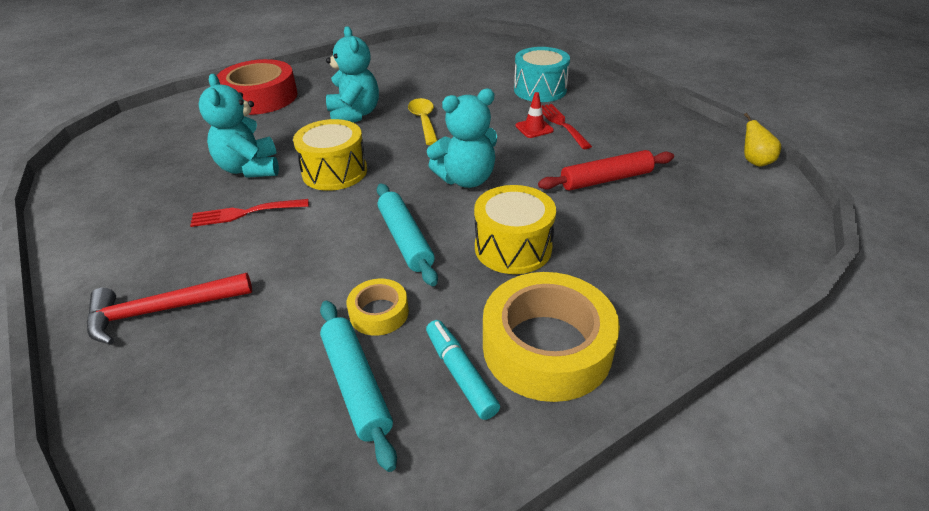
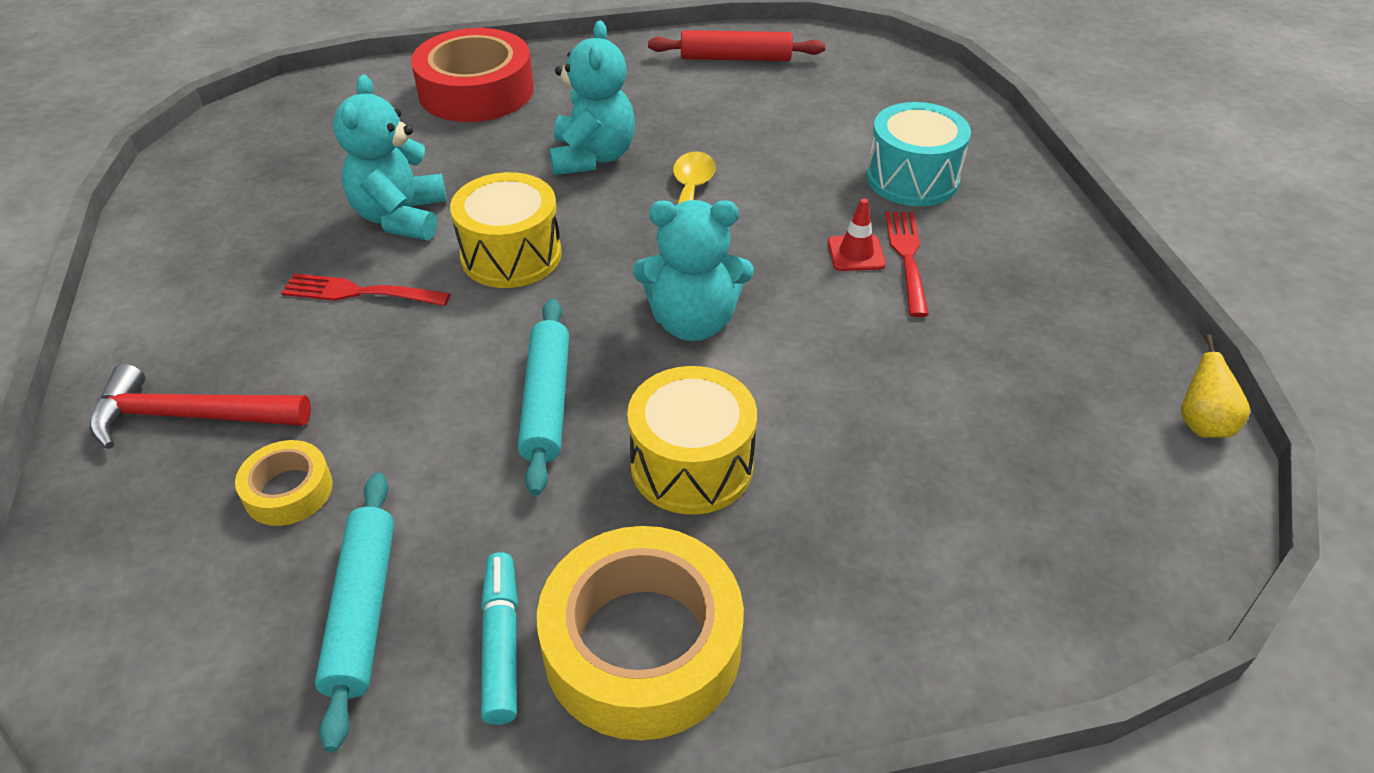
camera: 20 degrees right, 5 degrees up
yellow tape [347,279,409,336] -> yellow tape moved to [235,440,333,526]
red rolling pin [538,150,674,191] -> red rolling pin moved to [648,30,825,61]

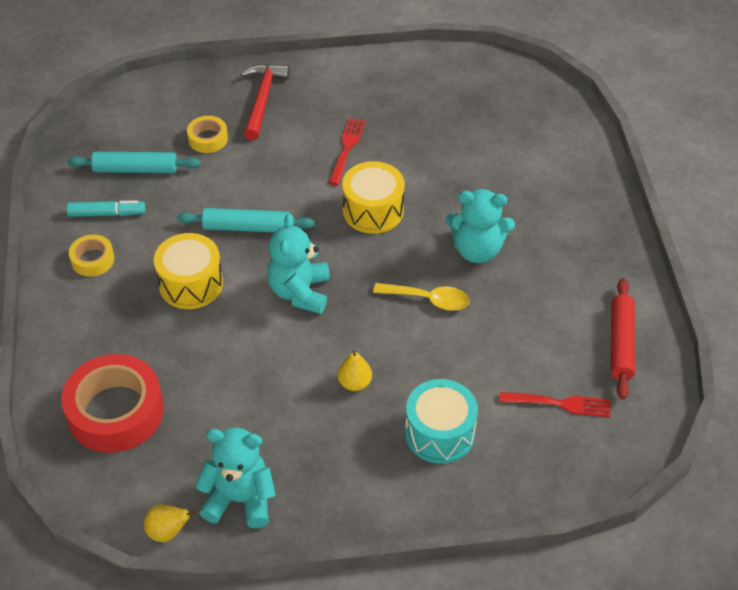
camera: 95 degrees right, 5 degrees up
turquoise teddy bear [333,75,447,240] -> turquoise teddy bear moved to [195,428,276,529]
red tape [411,28,534,122] -> red tape moved to [61,354,164,453]
yellow tape [537,526,744,741] -> yellow tape [69,235,114,277], size x0.49
red traffic cone [828,198,886,271] -> yellow pear [338,350,372,391]
red fork [885,211,929,317] -> red fork moved to [499,392,610,417]

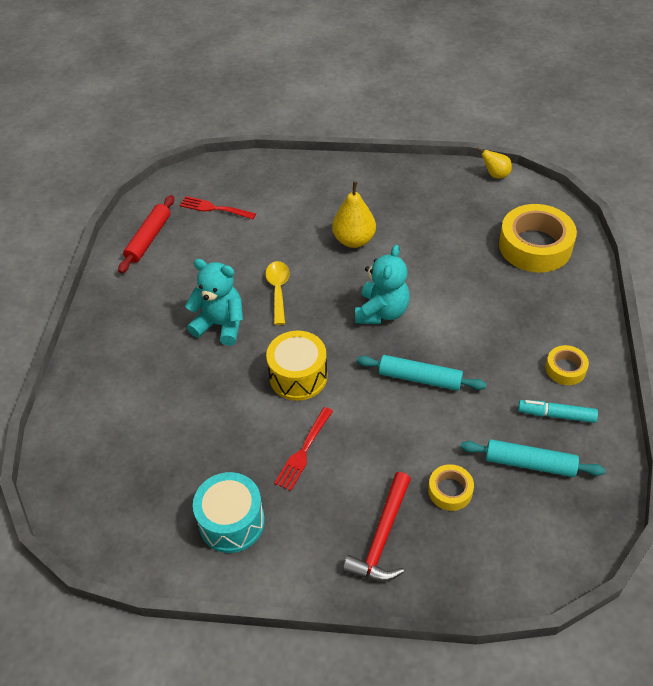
camera: 165 degrees left, 0 degrees up
red tape [61,354,164,453] -> yellow tape [499,204,577,272]
yellow drum [154,233,223,309] -> none
turquoise teddy bear [195,428,276,529] -> none
yellow pear [338,350,372,391] -> yellow pear [332,181,376,248], size x1.67
yellow spoon [373,283,470,311] -> yellow spoon turned 60 degrees clockwise [265,261,290,325]
turquoise drum [405,379,478,464] -> turquoise drum moved to [193,472,265,553]

